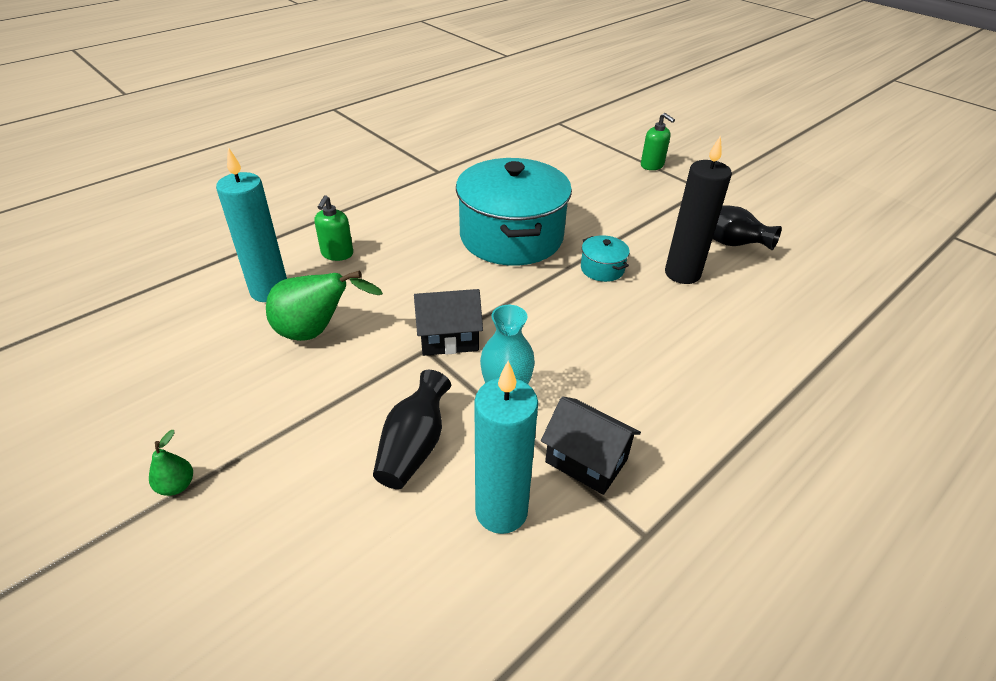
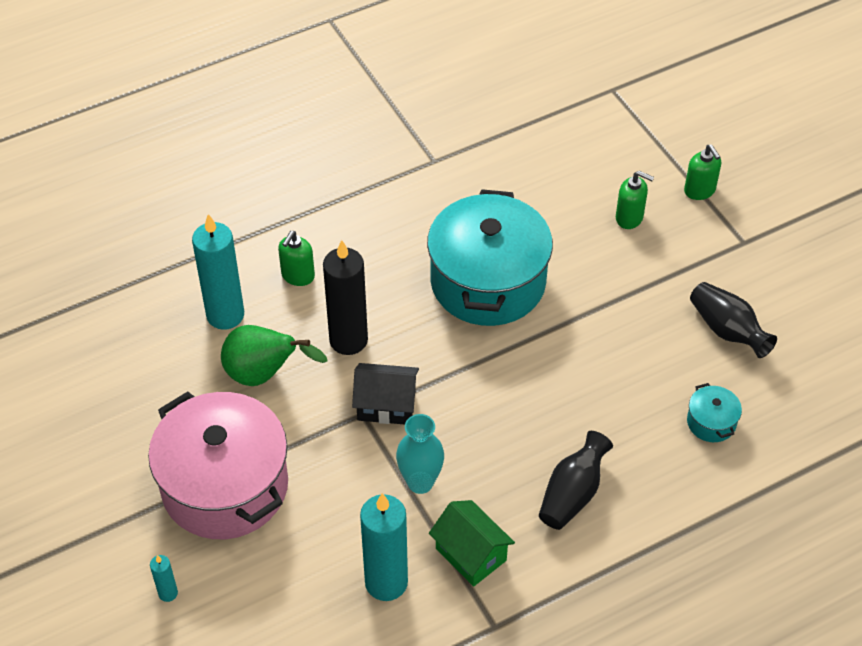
camera: 15 degrees right, 10 degrees up
green pear [149,430,193,496] -> none
black vase [373,370,451,489] -> black vase moved to [539,431,613,530]
black house [541,396,641,495] -> green house [429,500,515,587]
turquoise pot [581,235,630,282] -> turquoise pot moved to [687,383,742,442]
black candle [665,135,732,284] -> black candle moved to [323,240,368,355]
none -> pink pot [148,391,288,539]
none -> turquoise candle [150,555,178,602]
none -> green soap dispenser [616,171,654,229]

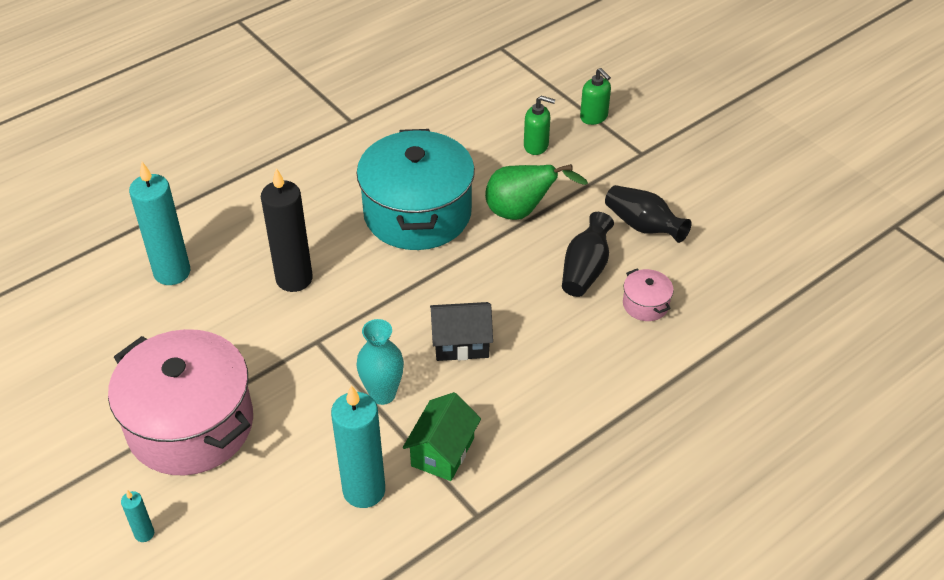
camera: 10 degrees left, 5 degrees down
green pear [221,325,327,386] -> green pear moved to [485,164,588,220]
green soap dispenser [278,231,315,286] -> none
black house [352,363,419,425] -> black house moved to [430,302,493,361]
green house [429,500,515,587] -> green house turned 75 degrees clockwise [403,392,481,481]
black vase [539,431,613,530] -> black vase moved to [562,212,614,297]
turquoise pot [687,383,742,442] -> pink pot [623,269,674,321]

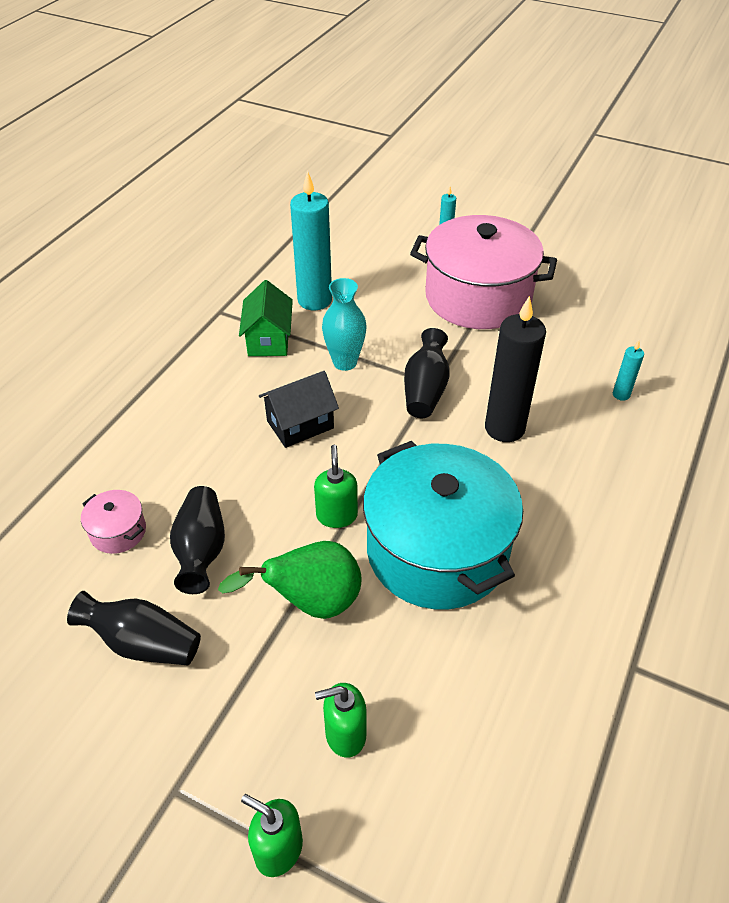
camera: 155 degrees right, 0 degrees up
turquoise candle [129,162,190,285] -> turquoise candle [613,341,644,401], size x0.45
none -> green soap dispenser [314,445,358,528]
none -> black vase [404,328,450,418]

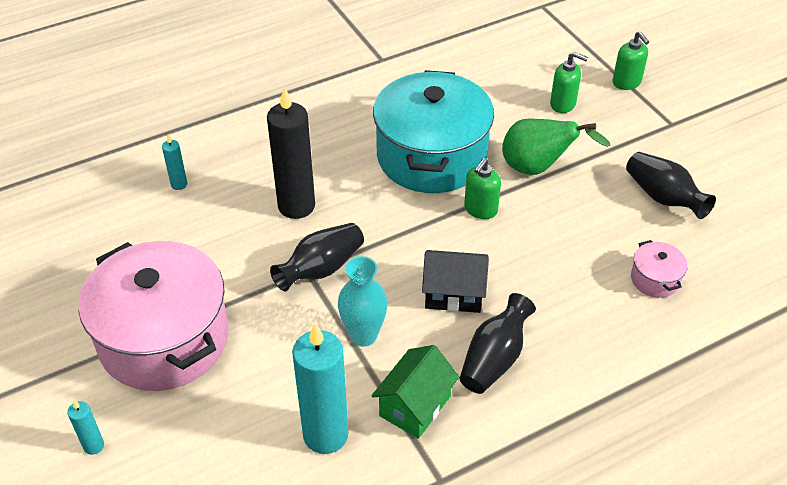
camera: 145 degrees left, 0 degrees up
black vase [170,486,225,594] -> black vase moved to [460,293,536,394]

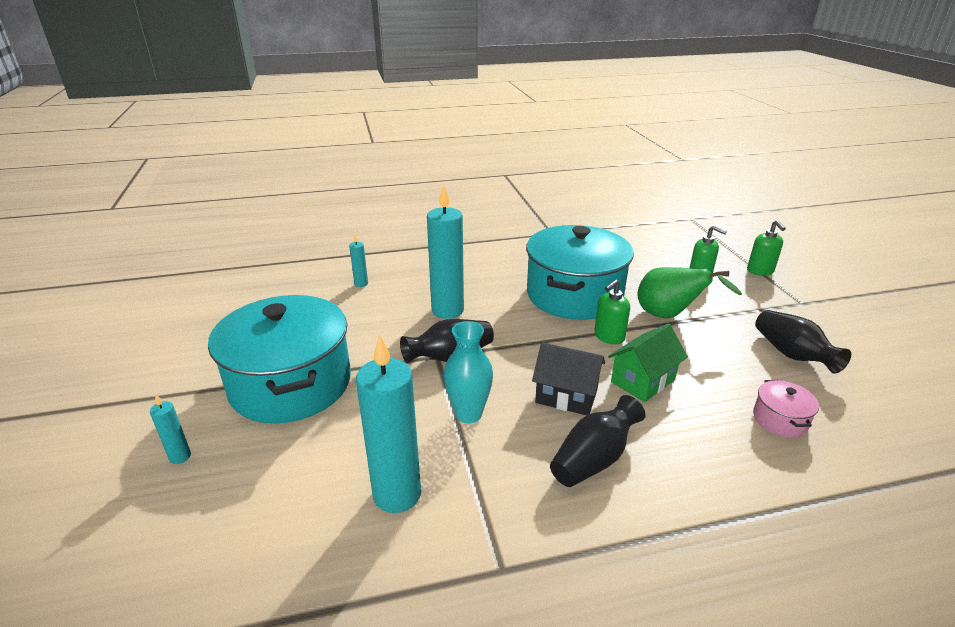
camera: 15 degrees right, 15 degrees down
pink pot [79,241,229,391] -> turquoise pot [208,295,351,423]
black candle [267,87,315,219] -> turquoise candle [427,185,464,319]
green house [371,345,460,439] -> green house moved to [608,324,688,402]

